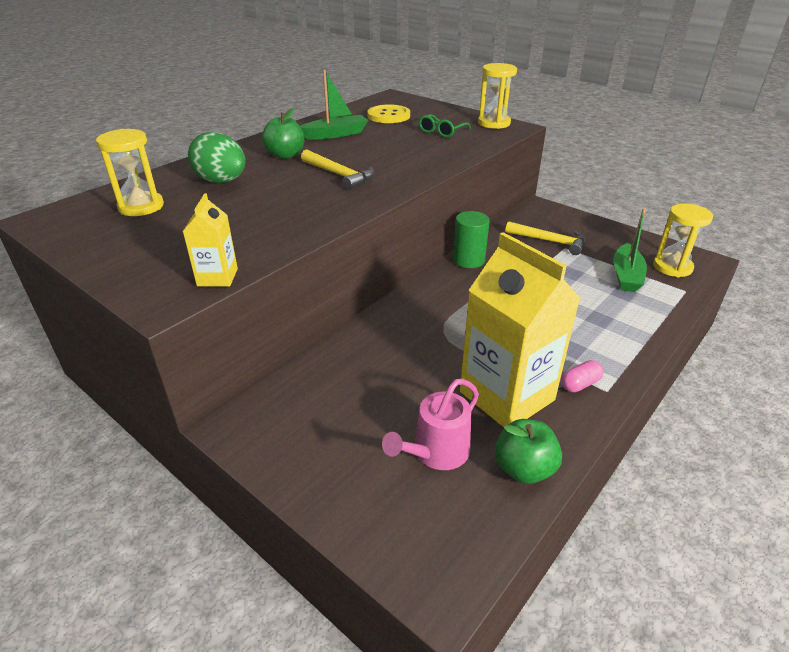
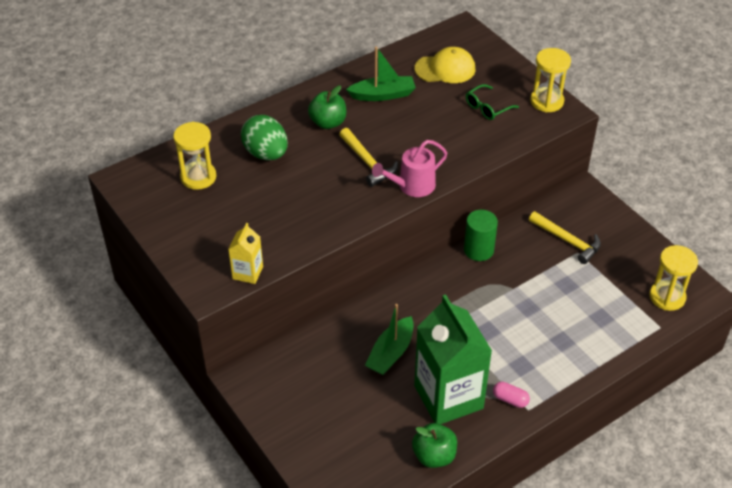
camera: 15 degrees right, 10 degrees up
yellow button [367,104,410,123] -> yellow cap [415,47,475,83]
pink watering can [382,379,479,470] -> pink watering can moved to [372,140,447,197]
yellow carton [460,232,581,427] -> green carton [414,294,492,424]
pink capsule [561,360,603,392] -> pink capsule turned 45 degrees clockwise [493,382,530,408]
green boat [613,208,647,292] -> green boat moved to [365,304,414,375]

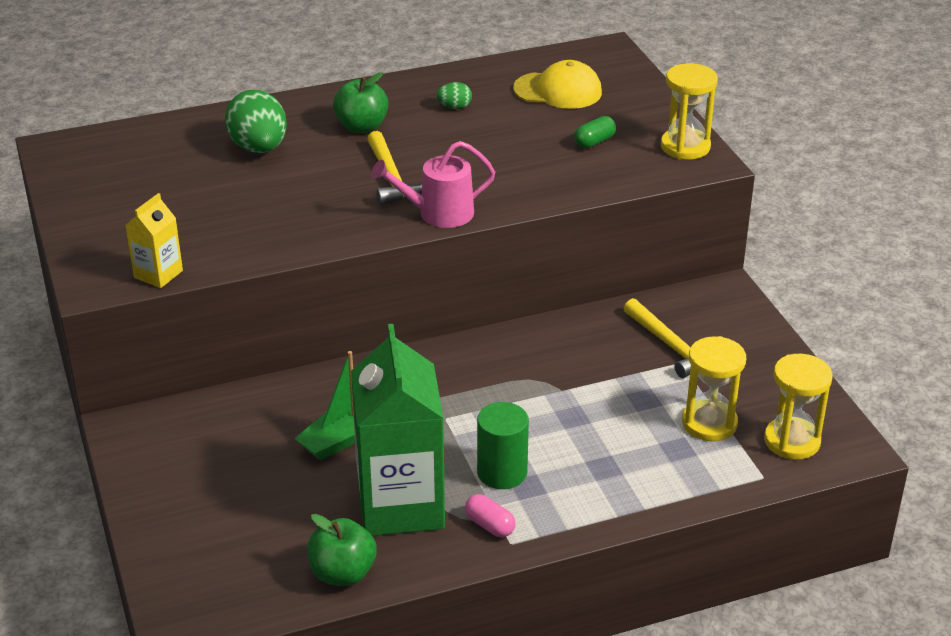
camera: 15 degrees right, 10 degrees down
yellow hourglass [173,122,216,190] -> yellow hourglass moved to [682,336,746,441]
green boat [346,46,416,101] -> green egg [436,82,472,109]
green cylinder [464,210,498,261] -> green cylinder moved to [477,402,529,489]
green glasses [466,84,519,120] -> green capsule [574,116,616,148]

